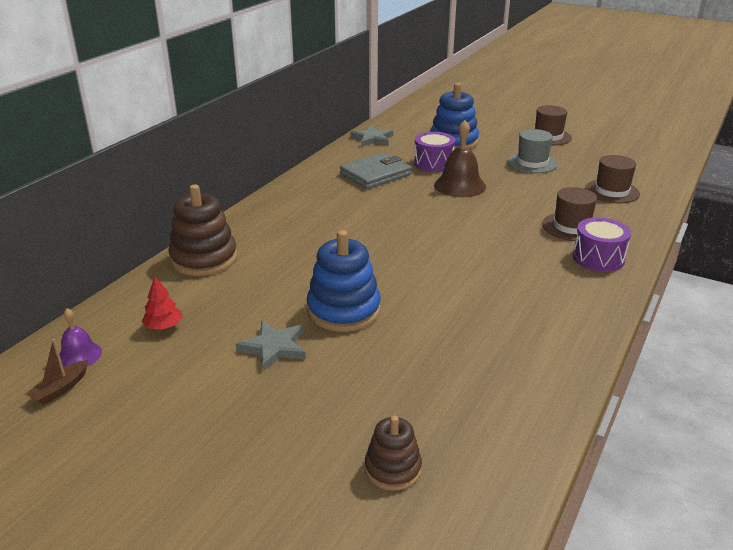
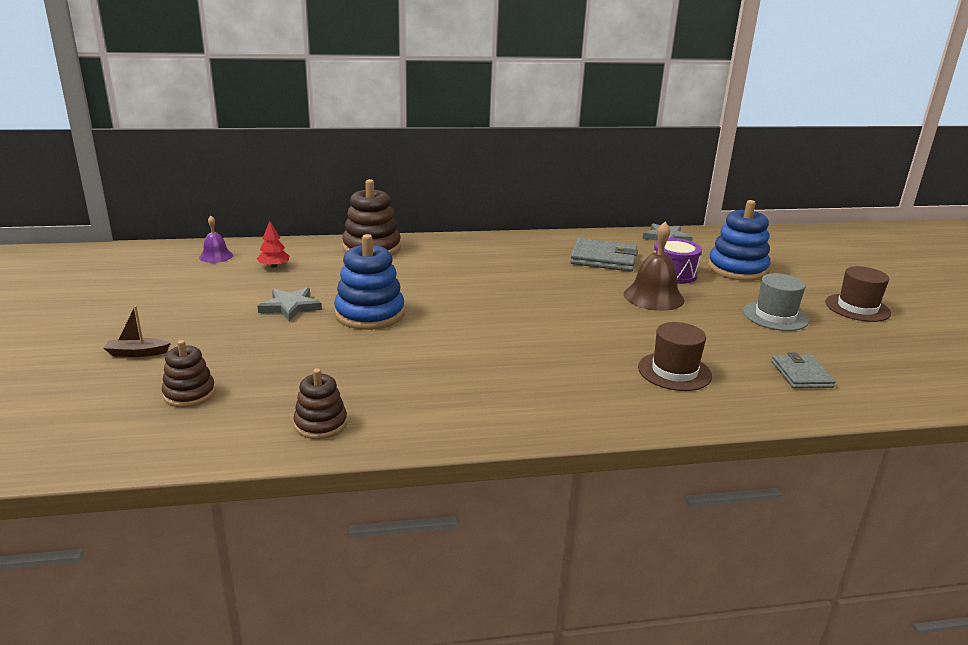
camera: 50 degrees right, 5 degrees down
brown boat [26,339,88,405] -> brown boat moved to [103,306,171,357]
purple drum [573,217,631,272] -> none
brown hat [585,155,640,203] -> grey wallet [771,352,835,388]
none -> brown stacking toy [294,368,347,439]

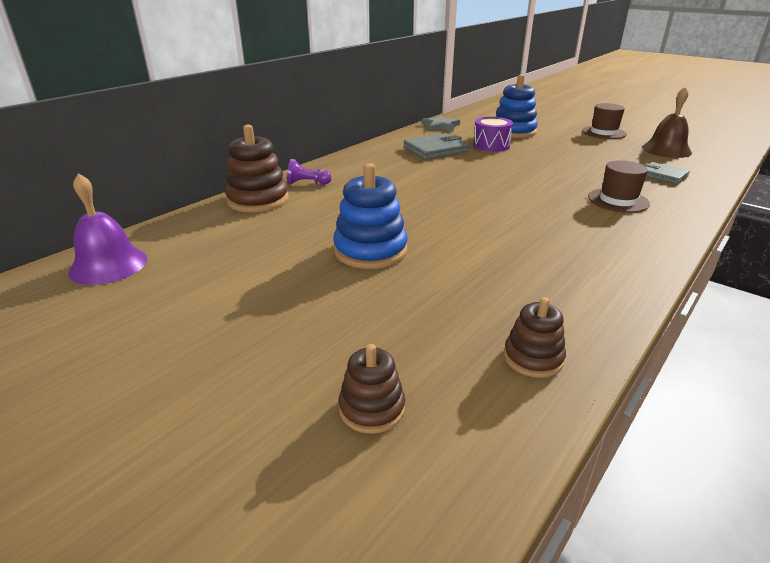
camera: 40 degrees left, 5 degrees up
brown boat [103,306,171,357] -> none
purple bell [199,216,233,263] -> purple bell [68,173,148,285], size x1.74
red tree [257,221,289,268] -> none
grey star [258,287,322,322] -> none
brown bell [624,221,684,311] -> brown bell moved to [642,87,692,158]
grey hat [743,273,809,331] -> none
none -> purple pawn [287,159,332,185]

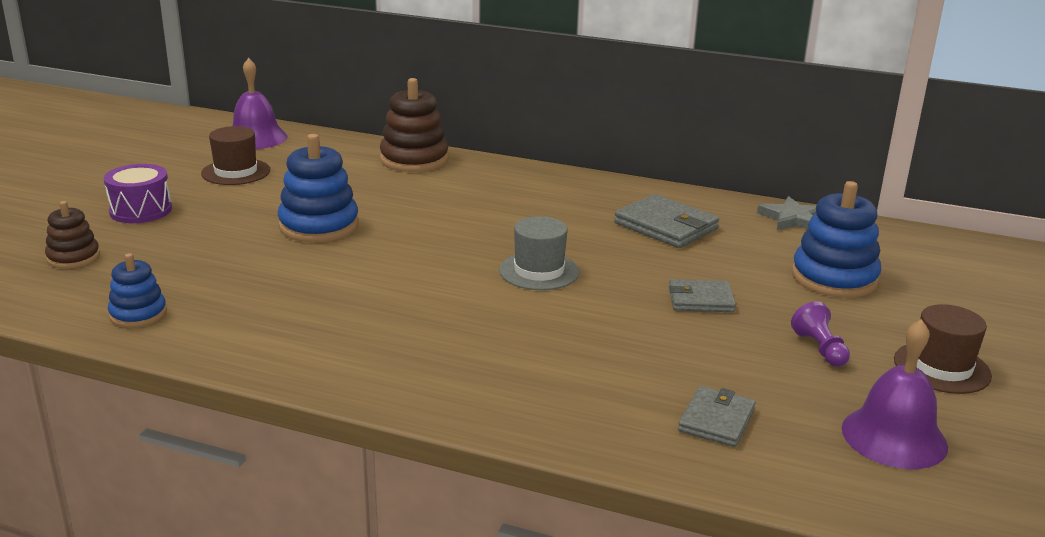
camera: 70 degrees right, 5 degrees down
purple pawn [287,159,332,185] -> purple pawn moved to [791,301,850,367]
purple drum [473,117,513,152] -> purple drum moved to [104,164,172,223]
brown stacking toy [504,297,566,378] -> blue stacking toy [108,253,167,328]
brown hat [588,160,650,213] -> brown hat moved to [201,126,270,185]
brown bell [642,87,692,158] -> purple bell [842,319,948,469]
none -> grey hat [499,216,579,290]
none -> grey wallet [669,279,736,312]

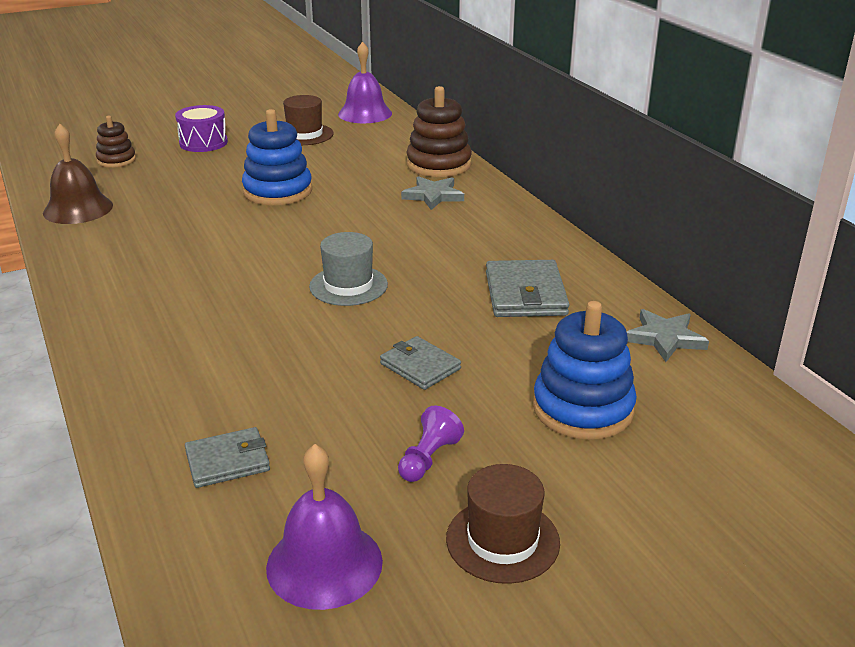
camera: 45 degrees right, 5 degrees up
blue stacking toy [108,253,167,328] -> brown bell [43,124,113,224]
none -> grey star [401,176,464,210]

